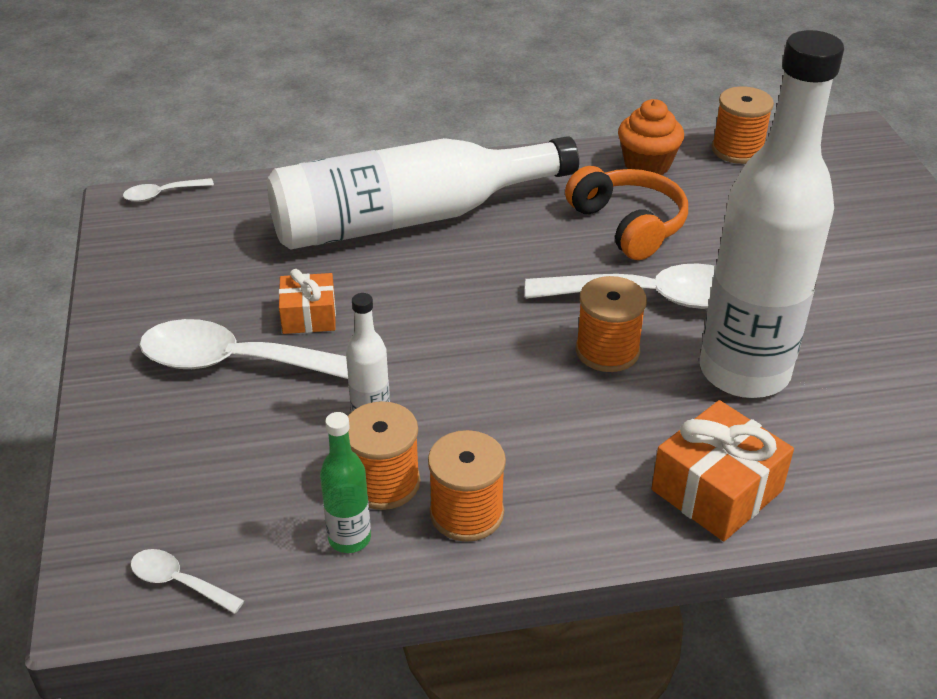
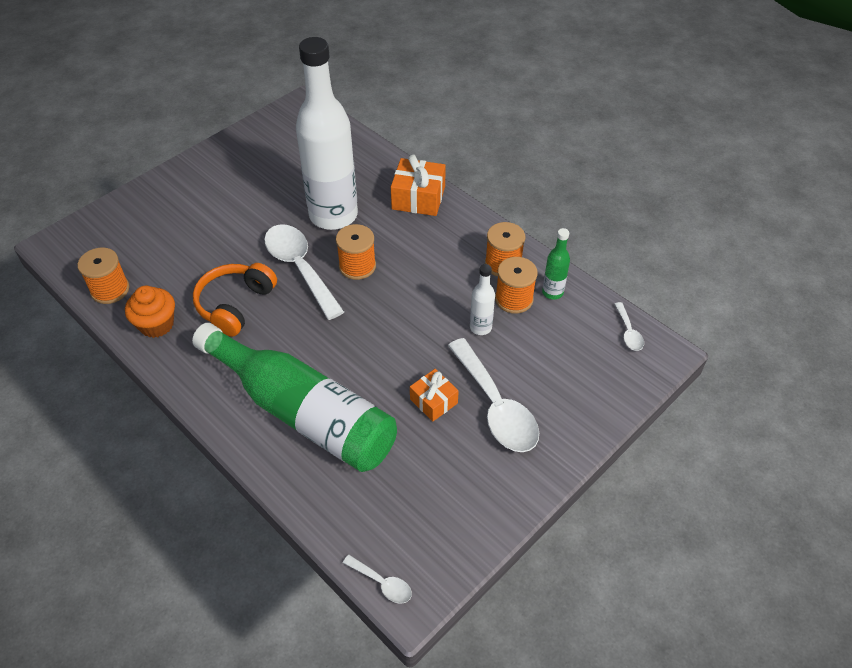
camera: 125 degrees left, 10 degrees up
white bottle [267,136,579,250] -> green bottle [192,323,397,472]

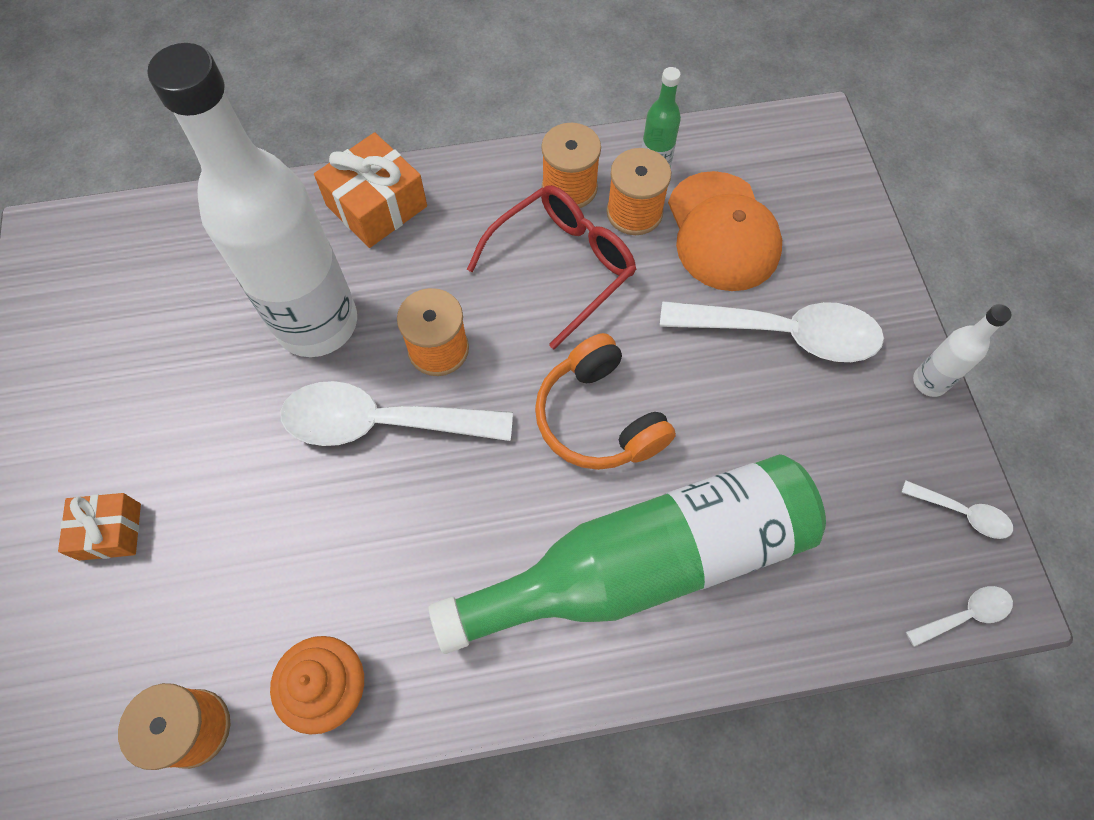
camera: 55 degrees left, 15 degrees up
orange headphones [193,263,277,337] -> orange headphones moved to [535,333,676,470]
orange gift [410,369,459,422] -> orange gift moved to [58,493,141,561]
white bottle [470,264,495,335] -> white bottle moved to [913,304,1012,397]
white spoon [614,302,644,351] -> white spoon moved to [901,480,1013,539]
none -> red glasses [467,185,636,349]
none -> orange cap [668,171,782,291]

